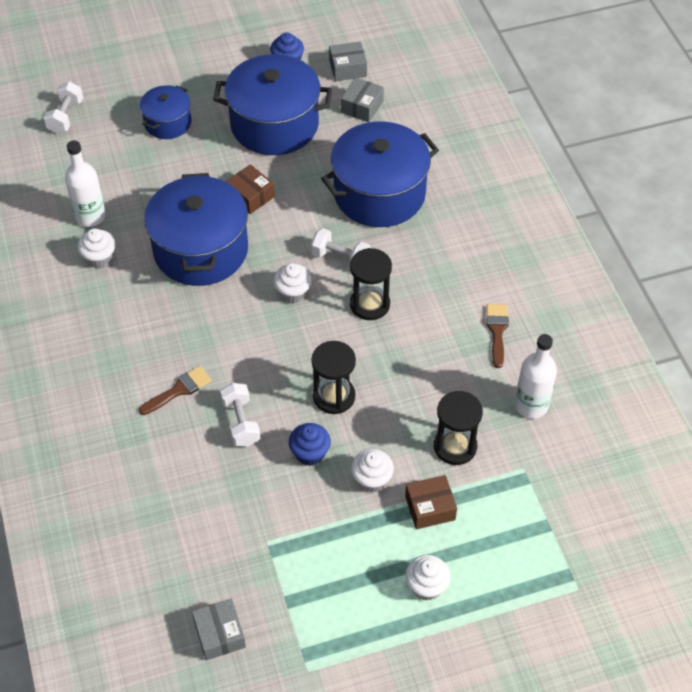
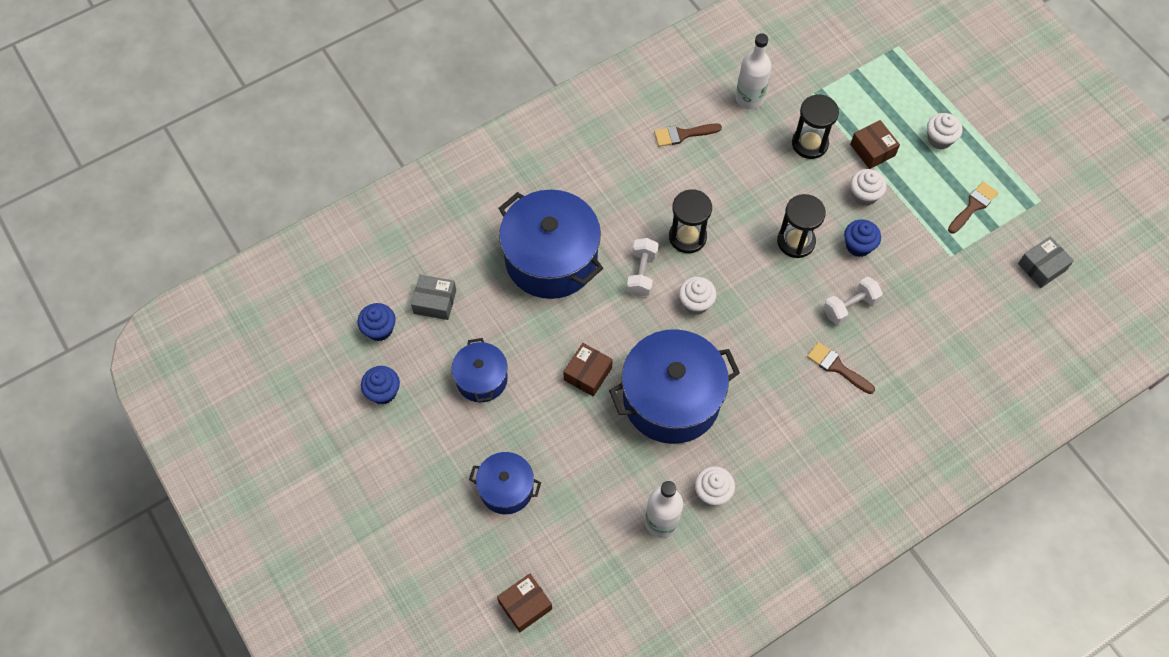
camera: 105 degrees left, 10 degrees up
white dumbbell [43,82,83,133] -> brown box [497,574,552,632]
blue pot [213,54,332,155] -> blue pot [452,338,508,402], size x0.54
grey box [329,41,367,81] -> blue cupcake [358,303,396,341]
none -> brown brush [948,182,998,234]

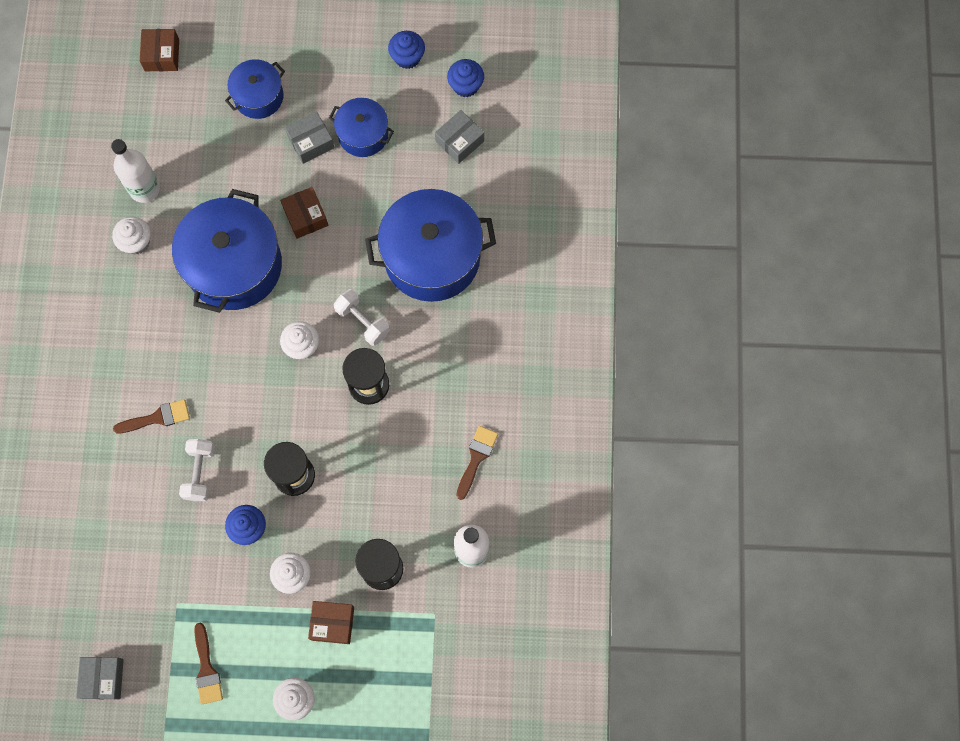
camera: 125 degrees right, 10 degrees up
none -> grey box [285,112,335,164]

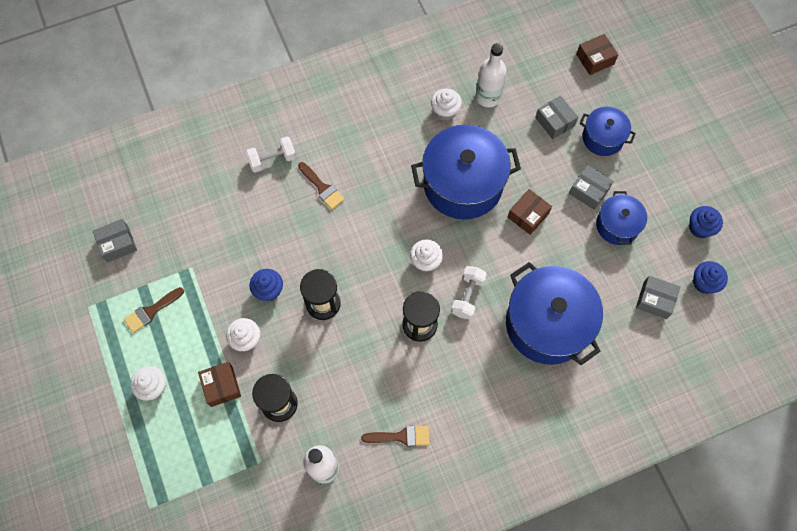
camera: 65 degrees right, 5 degrees down
white dumbbell [179,439,215,501] -> white dumbbell moved to [246,137,296,173]
none -> grey box [535,96,578,139]

